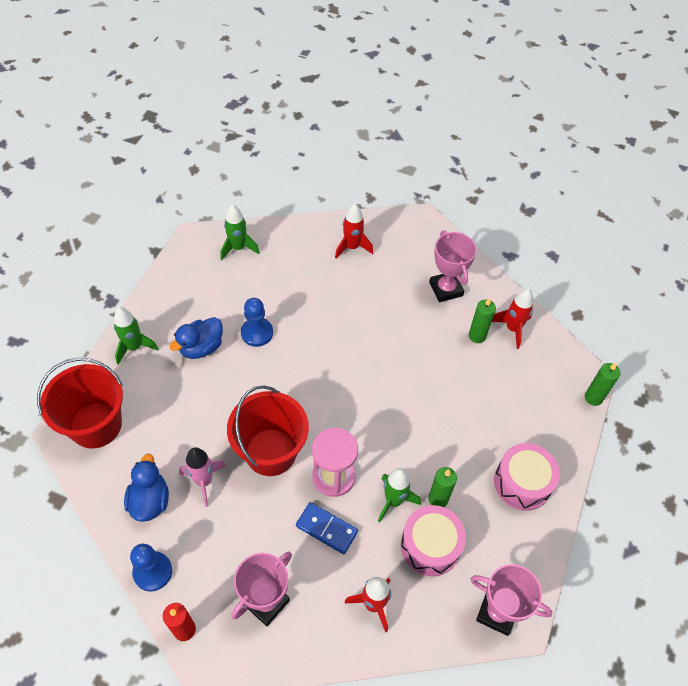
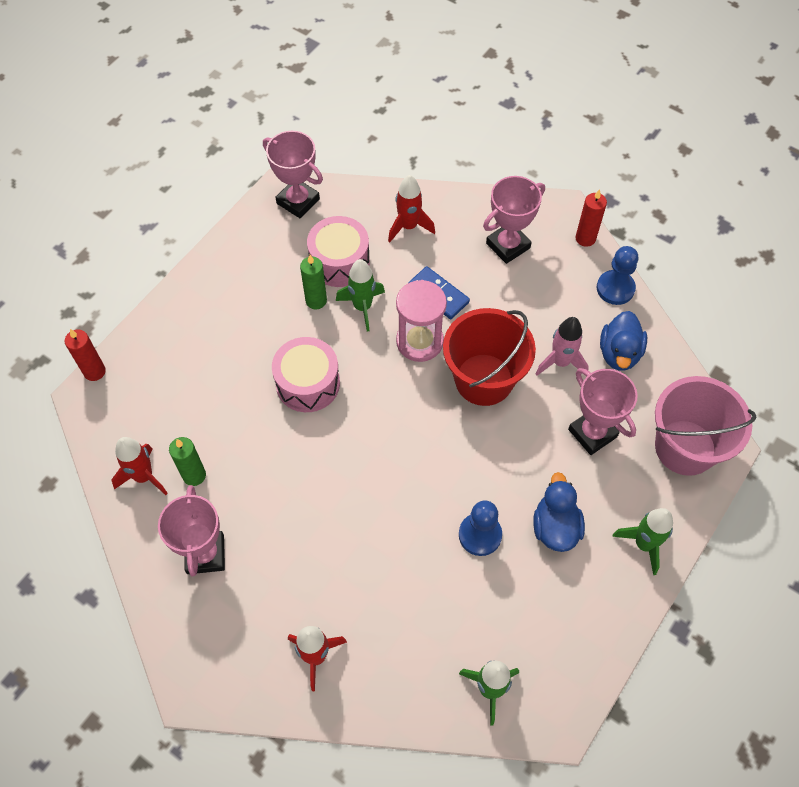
camera: 165 degrees left, 5 degrees up
red bucket [37,358,123,449] -> pink bucket [655,376,756,476]
blue duck [170,317,223,359] -> blue duck turned 60 degrees counterclockwise [534,472,585,552]
pink drum [494,443,560,511] -> pink drum moved to [272,337,340,412]
green candle [585,363,620,406] -> red candle [64,329,106,381]
none -> pink trophy [568,368,638,455]

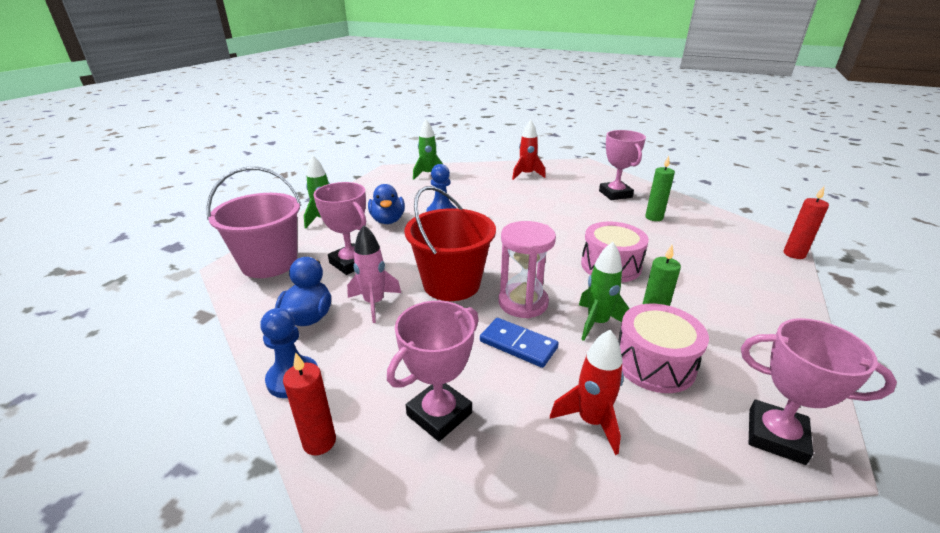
camera: 170 degrees right, 30 degrees down
red rocket [111,437,168,495] -> none

